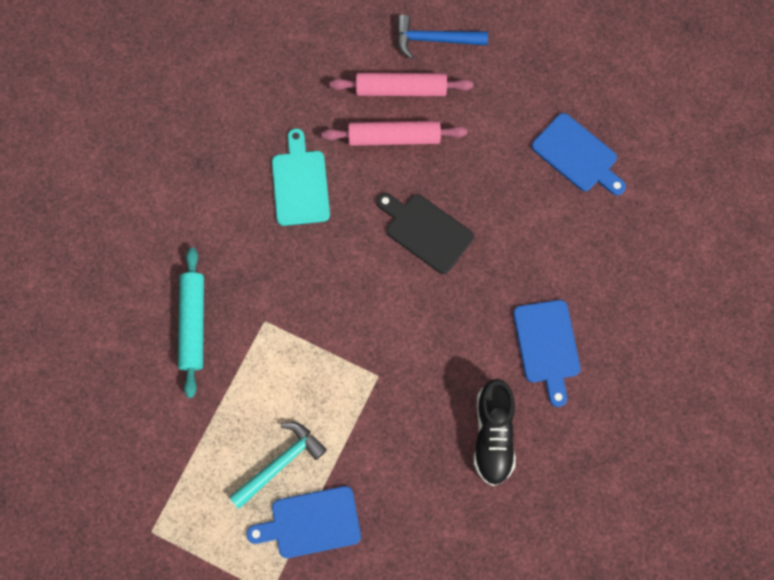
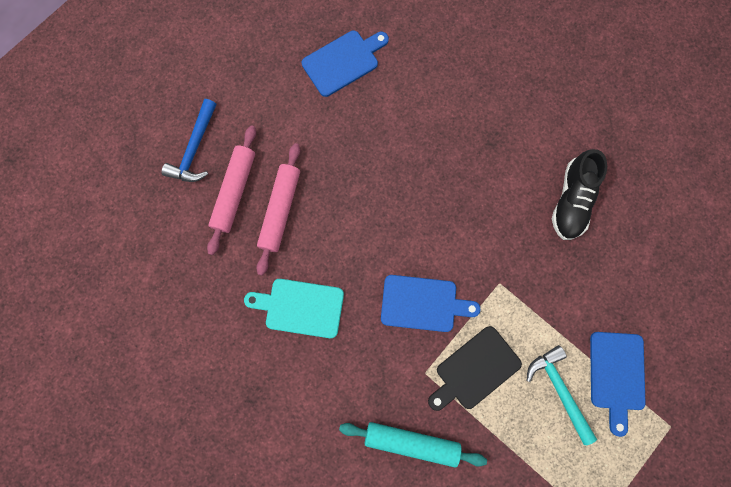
camera: 75 degrees left, 5 degrees up
black cutting board [377,193,474,274] -> black cutting board moved to [428,326,522,411]
black shoe [474,379,516,486] -> black shoe turned 90 degrees clockwise [552,149,607,240]
blue cutting board [513,300,581,407] -> blue cutting board moved to [381,275,481,332]

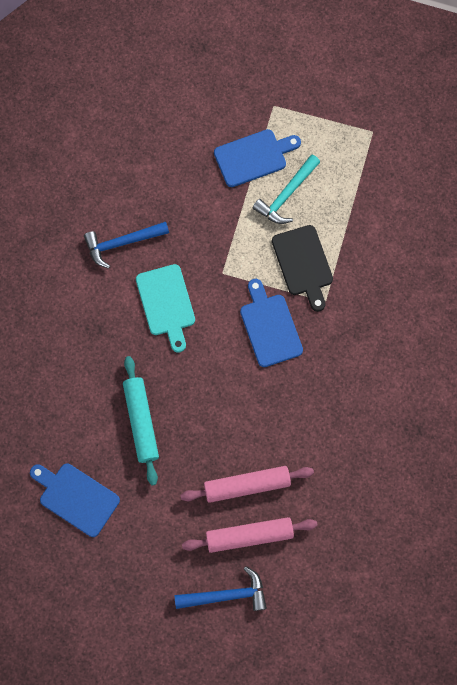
camera: 115 degrees left, 5 degrees down
turquoise cutting board [244,279,344,338] -> turquoise cutting board moved to [136,264,195,353]
turquoise rolling pin [339,422,487,468] -> turquoise rolling pin moved to [123,356,159,485]
black cutting board [428,326,522,411] -> black cutting board turned 45 degrees clockwise [272,225,333,312]
black shoe [552,149,607,240] -> blue hammer [84,222,169,269]

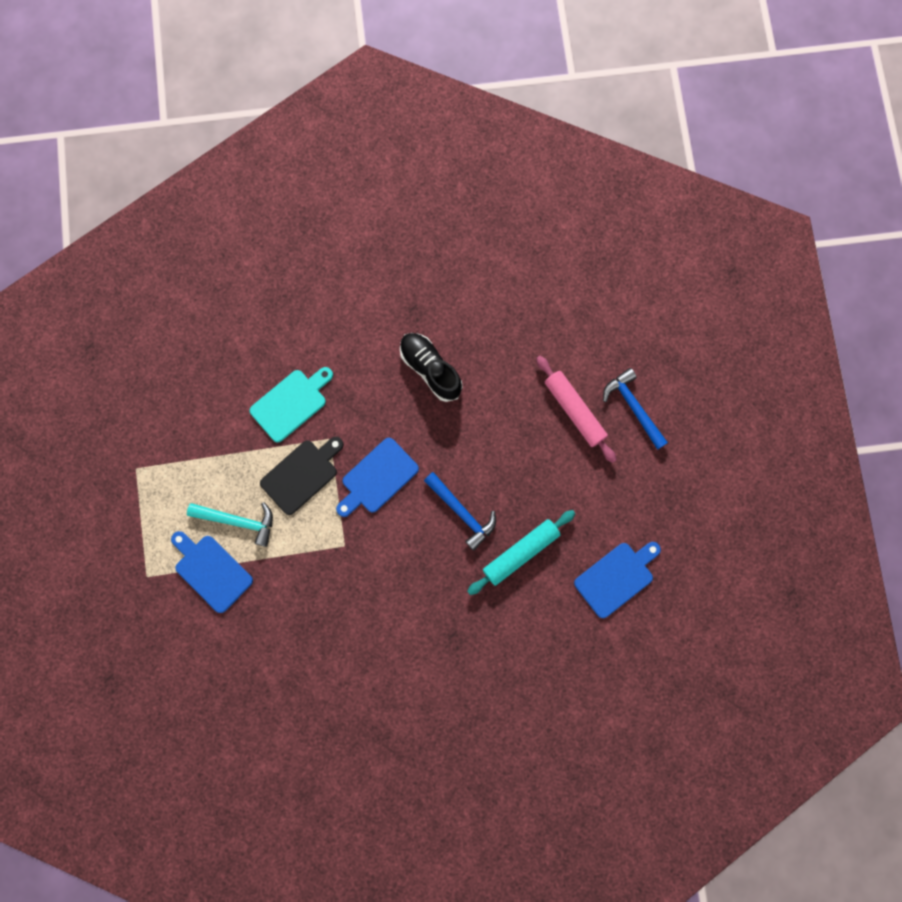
camera: 115 degrees left, 5 degrees up
blue cutting board [30,463,120,537] -> blue cutting board turned 135 degrees counterclockwise [574,542,661,618]
blue hammer [84,222,169,269] -> blue hammer moved to [424,472,496,551]
turquoise cutting board [136,264,195,353] -> turquoise cutting board moved to [249,367,333,443]
pink rolling pin [181,466,314,503] -> none
none -> black shoe [400,333,462,402]

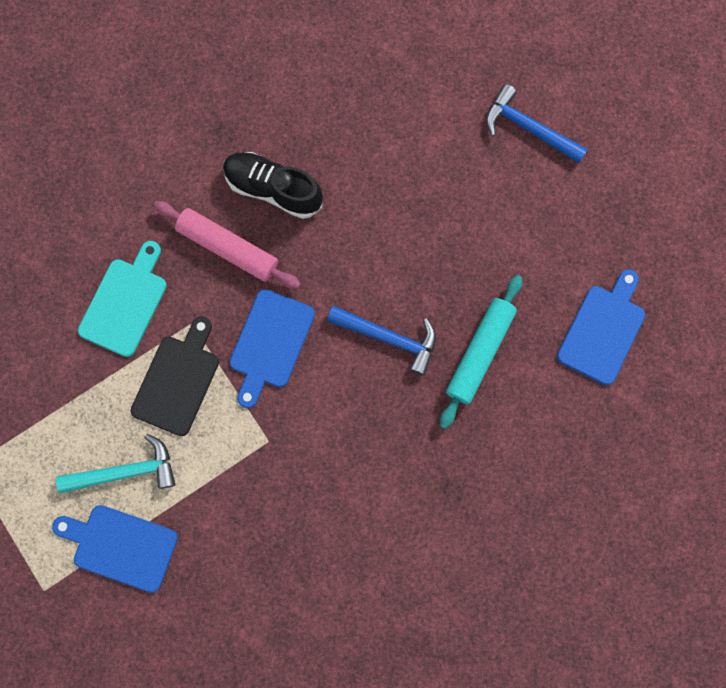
camera: 25 degrees left, 0 degrees up
pink rolling pin [536,356,616,463] -> pink rolling pin moved to [154,201,301,289]

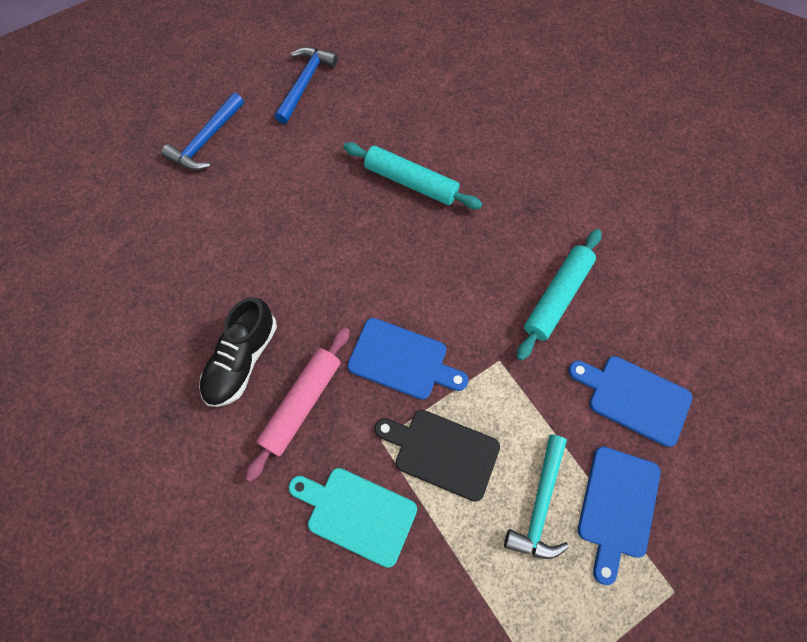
camera: 90 degrees left, 10 degrees down
turquoise hammer [56,434,176,494] -> turquoise hammer turned 150 degrees counterclockwise [504,434,569,559]
blue hammer [327,306,436,376] -> blue hammer moved to [274,47,338,124]
blue cutting board [557,269,645,385] -> blue cutting board moved to [568,356,693,447]
none -> turquoise rolling pin [517,229,601,361]

